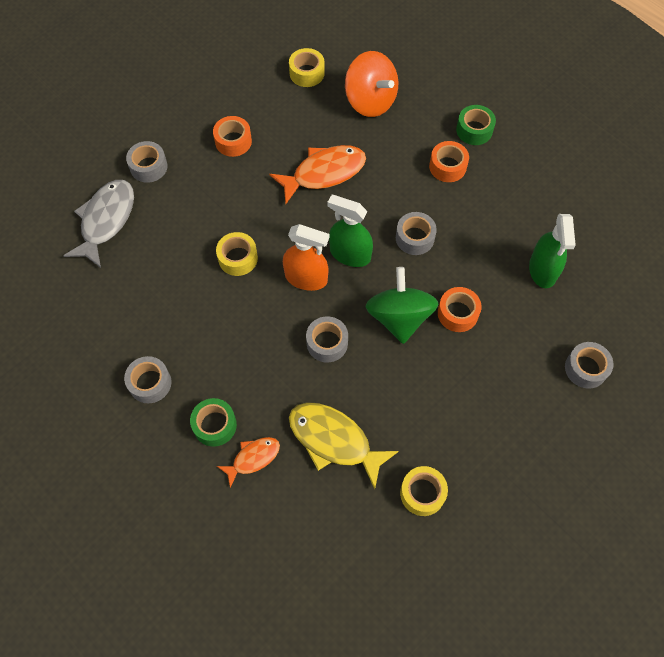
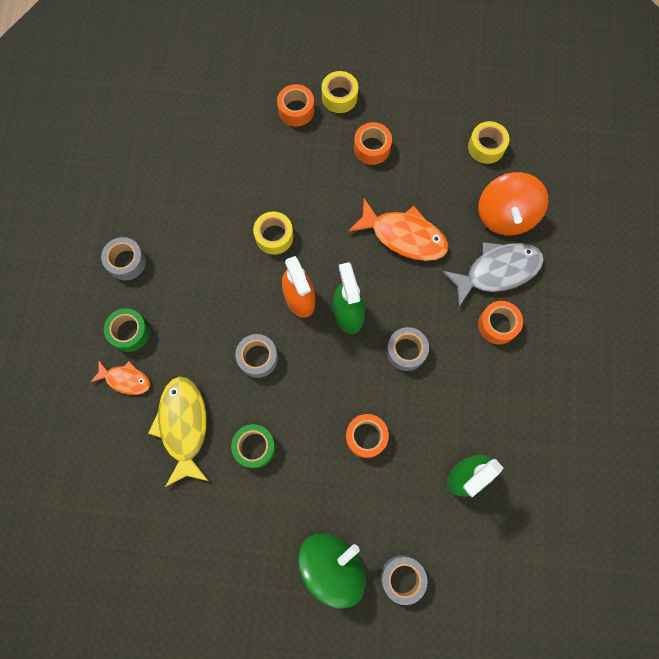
camera: 50 degrees right, 10 degrees up
grey fish [63,180,134,268] -> grey fish moved to [442,242,544,307]
grey tape [126,141,168,183] -> orange tape [277,84,314,126]
green spinning top [366,267,438,344] -> green spinning top moved to [298,533,366,609]
yellow tape [400,466,448,516] -> yellow tape moved to [322,71,358,113]
green tape [456,105,496,145] -> green tape moved to [231,424,276,468]

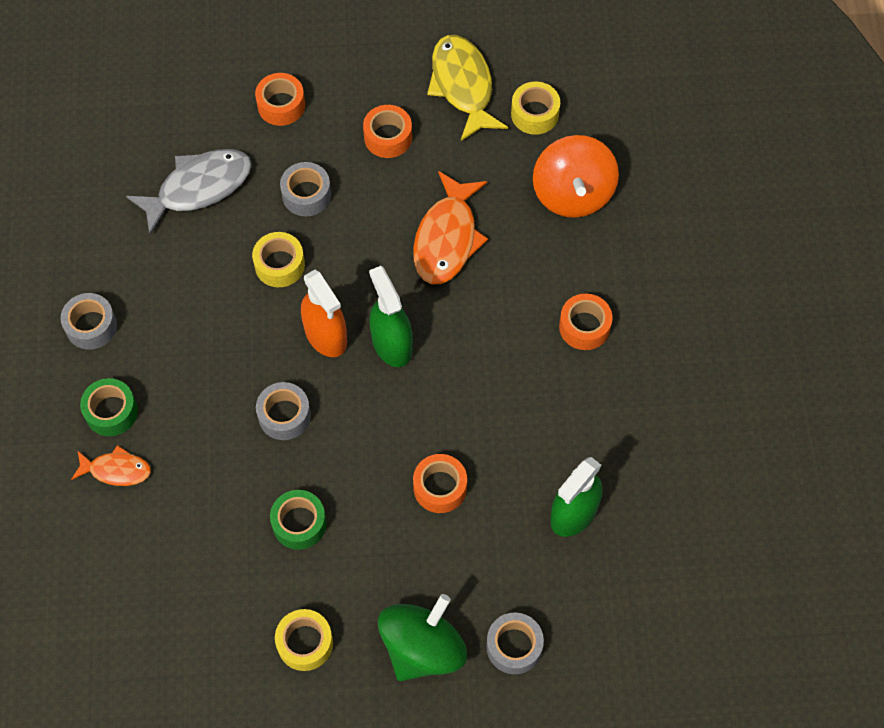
camera: 10 degrees left, 10 degrees down
yellow fish [148,376,209,487] -> yellow fish moved to [427,35,508,141]
yellow tape [322,71,358,113] -> yellow tape moved to [275,609,333,671]
orange fish [348,199,448,261] -> orange fish turned 90 degrees clockwise [413,171,488,284]
grey tape [386,327,429,371] -> grey tape moved to [280,162,331,216]
grey fish [442,242,544,307] -> grey fish moved to [126,149,252,235]

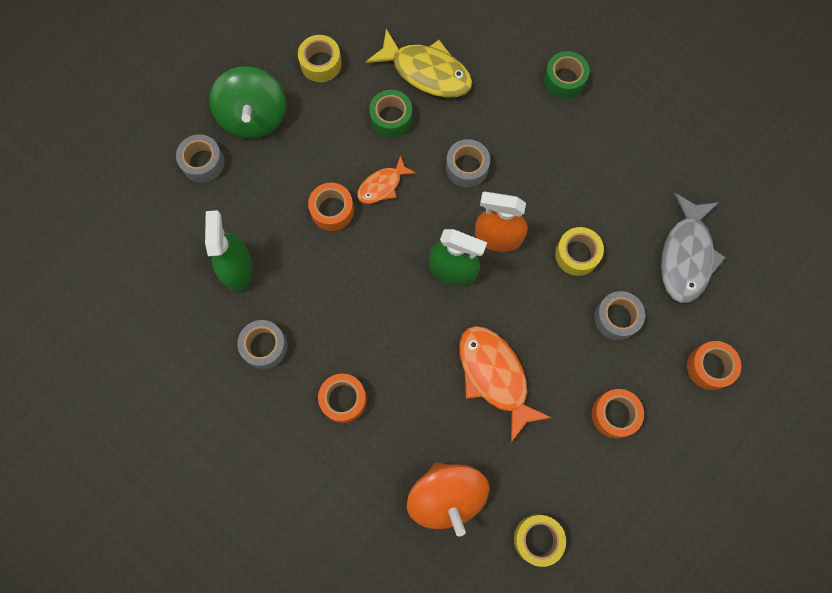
camera: 135 degrees right, 10 degrees up
grey tape [61,293,117,350] -> grey tape moved to [237,320,287,369]
orange fish [71,445,151,486] -> orange fish moved to [357,155,416,204]
yellow fish [427,35,508,141] -> yellow fish moved to [366,29,472,98]
orange spinning top [533,135,619,218] -> orange spinning top turned 150 degrees counterclockwise [407,462,489,537]

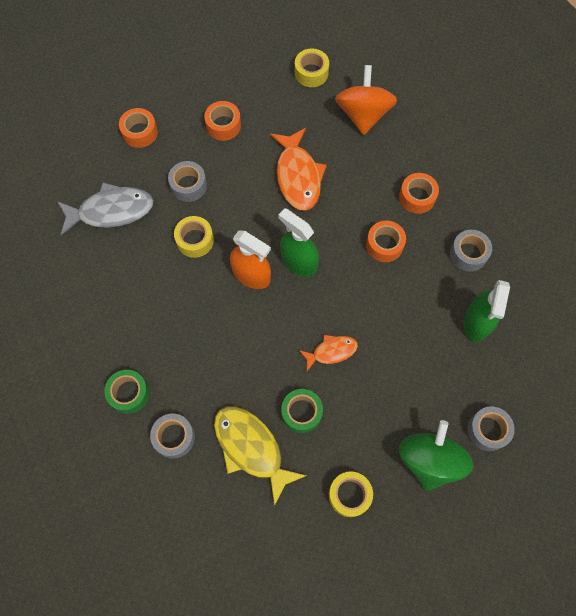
camera: 160 degrees left, 5 degrees down
orange tape [308,183,354,231] -> orange tape moved to [366,221,406,262]
grey tape [446,139,490,188] -> grey tape moved to [150,414,195,458]
grey fish [661,193,726,303] -> grey fish turned 45 degrees clockwise [57,182,154,236]

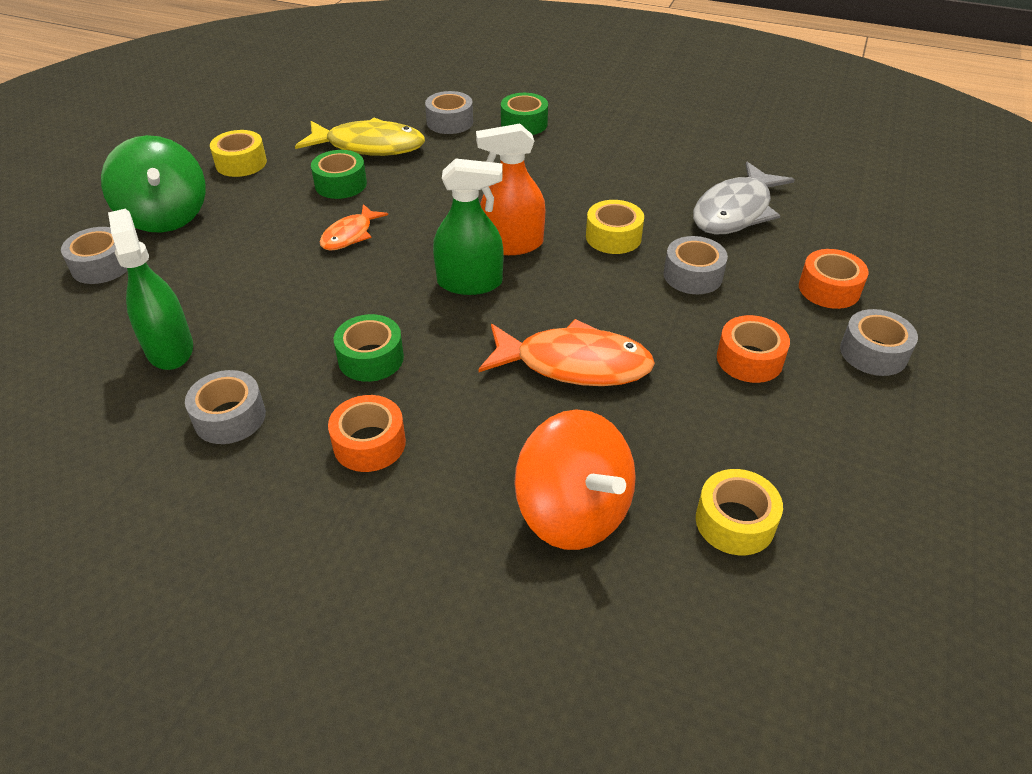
camera: 140 degrees right, 25 degrees down
orange fish [270,128,327,211] -> orange fish turned 150 degrees clockwise [479,319,655,386]
orange tape [366,221,406,262] -> green tape [334,314,404,382]
none -> grey tape [840,309,918,376]

